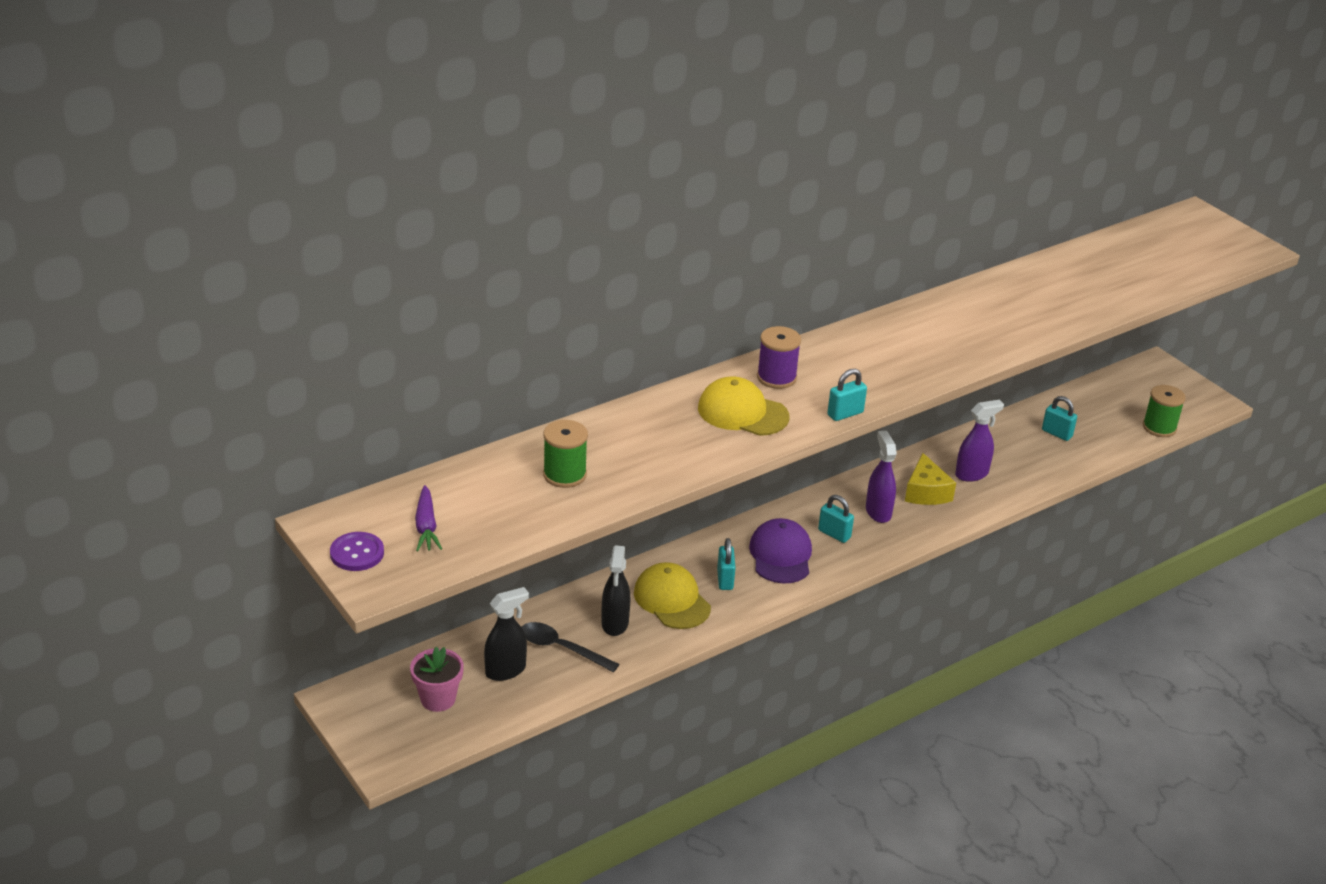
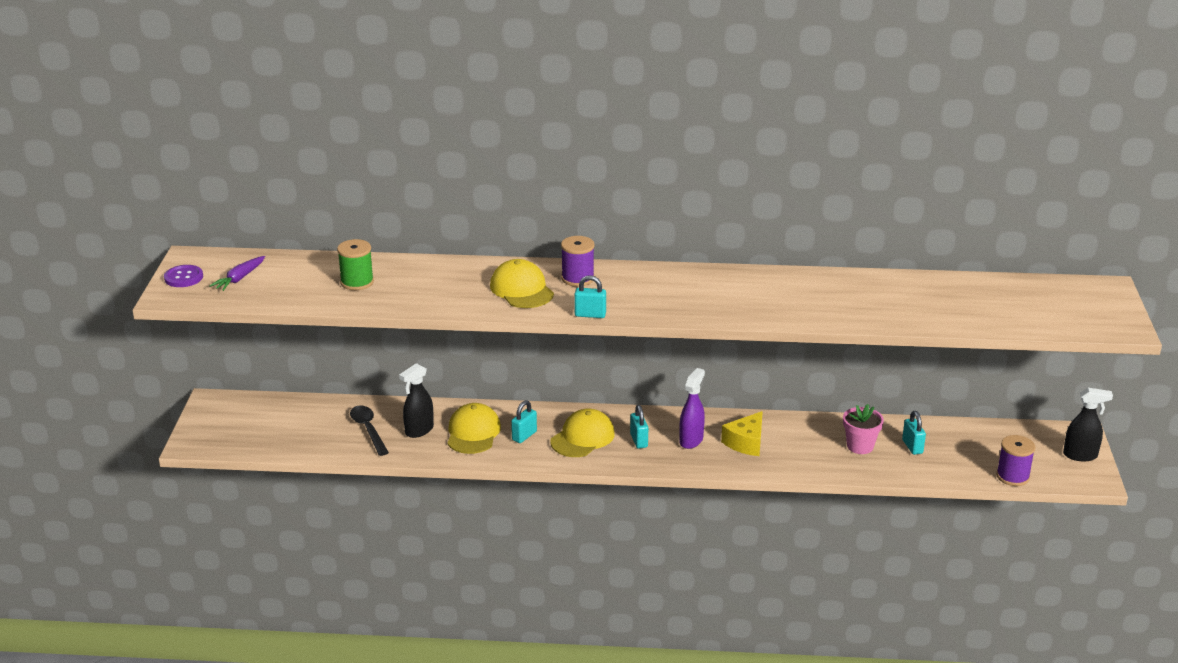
camera: 40 degrees right, 5 degrees down
pink flower pot [410,647,464,712] -> pink flower pot moved to [843,404,884,454]
black spray bottle [484,587,529,681] -> black spray bottle moved to [1063,388,1113,461]
purple cap [749,518,812,583] -> yellow cap [550,409,615,457]
purple spray bottle [955,400,1004,482] -> none
green spool [1143,385,1186,437] -> purple spool [996,435,1036,486]

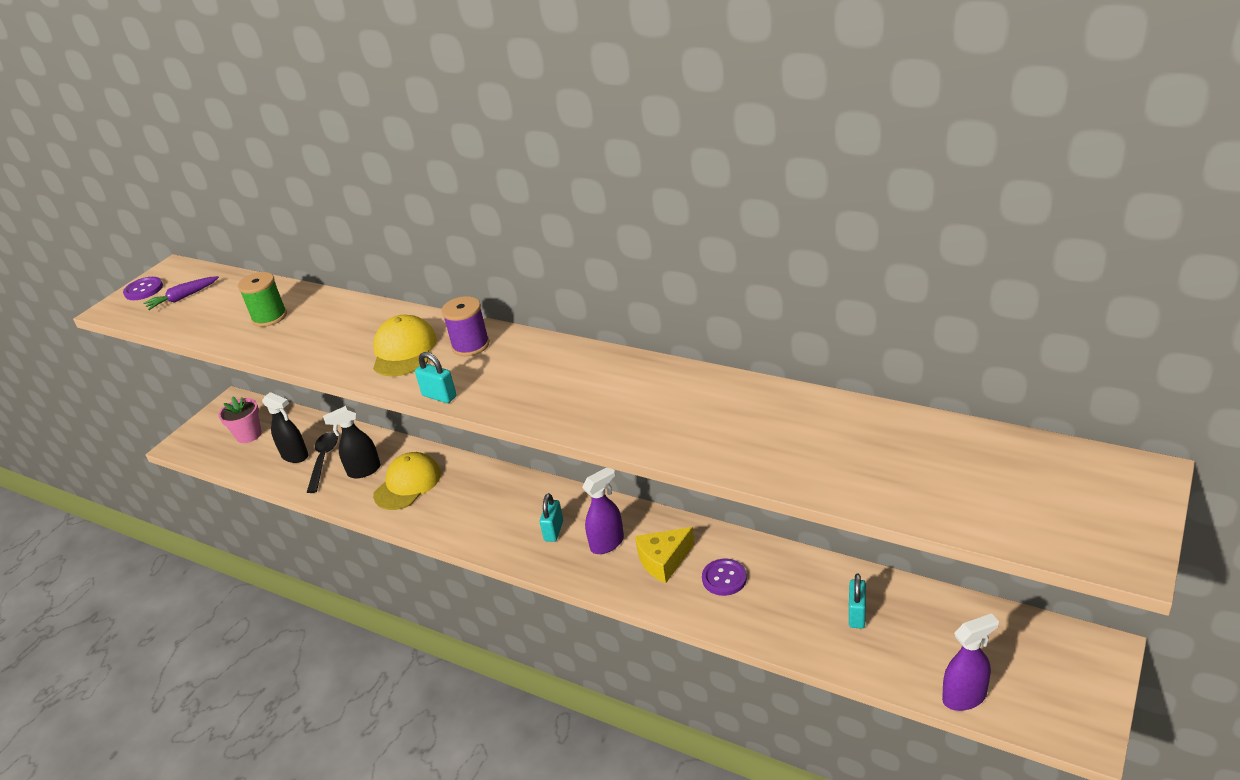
camera: 30 degrees right, 5 degrees up
turquoise padlock [511,400,537,443] -> none
yellow cap [550,409,615,457] -> none
pink flower pot [843,404,884,454] -> pink flower pot moved to [218,396,262,443]
purple spool [996,435,1036,486] -> purple spray bottle [942,613,999,711]
black spray bottle [1063,388,1113,461] -> black spray bottle moved to [262,392,308,463]
none -> purple button [702,559,747,596]

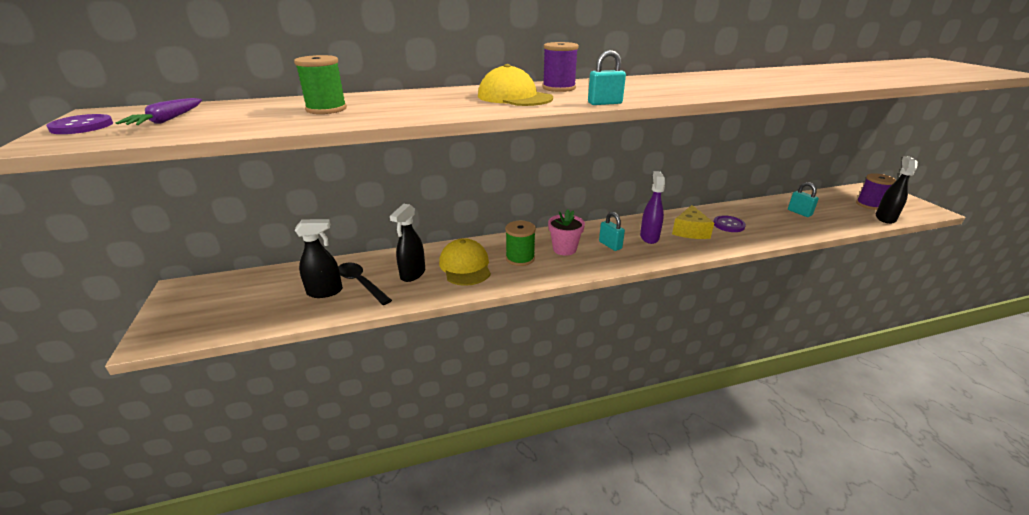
camera: 50 degrees left, 5 degrees down
pink flower pot [218,396,262,443] -> pink flower pot moved to [548,209,585,256]
purple spray bottle [942,613,999,711] -> black spray bottle [876,156,918,224]
none -> green spool [505,221,536,266]
none -> purple spool [856,173,896,210]

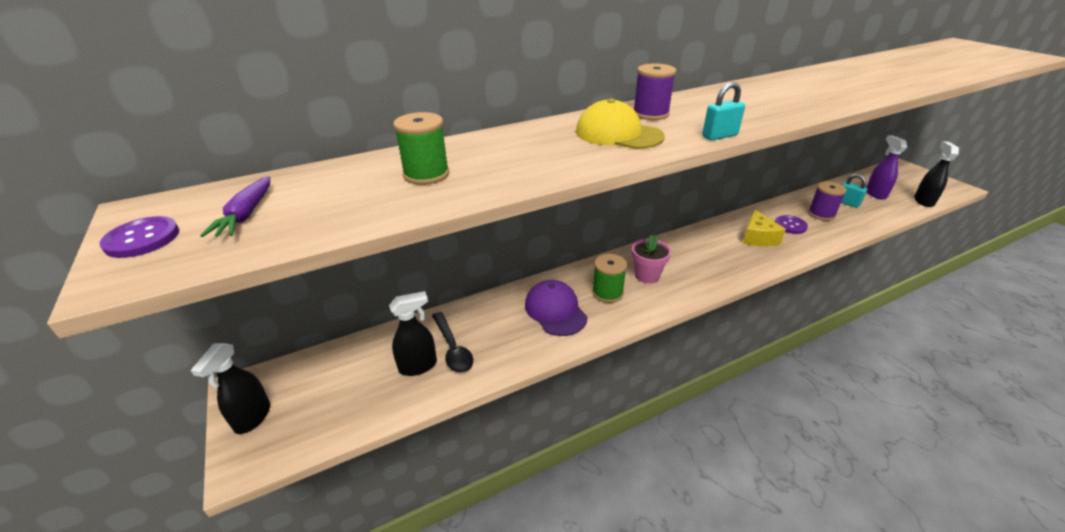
camera: 10 degrees left, 5 degrees up
black spoon [339,262,392,305] -> black spoon turned 150 degrees counterclockwise [432,312,473,373]
black spray bottle [390,204,425,282] -> black spray bottle moved to [191,343,270,434]
yellow cap [439,238,491,286] -> purple cap [525,280,588,336]
turquoise padlock [599,212,625,251] -> none
purple spray bottle [640,171,665,244] -> purple spray bottle moved to [866,135,907,199]
purple spool [856,173,896,210] -> purple spool moved to [808,181,847,221]

